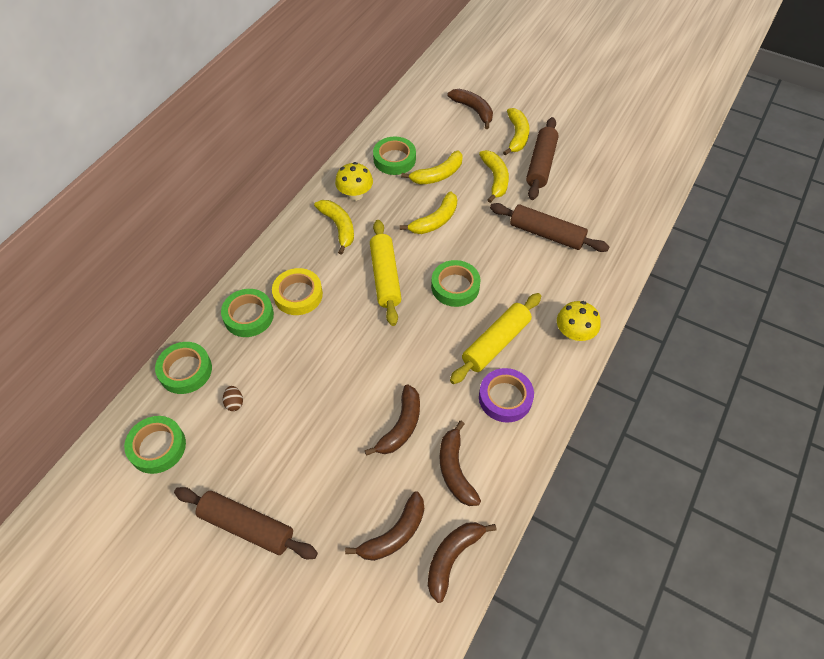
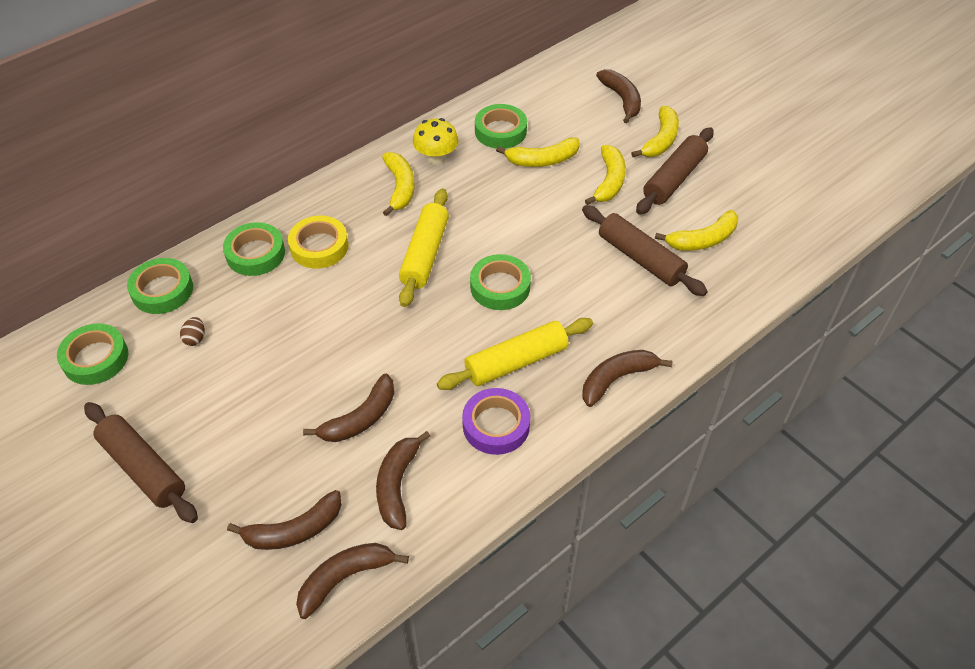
camera: 20 degrees right, 5 degrees down
yellow banana [400,191,457,234] -> yellow banana moved to [655,210,738,251]
yellow mushroom [557,301,601,342] -> brown banana [582,350,673,407]

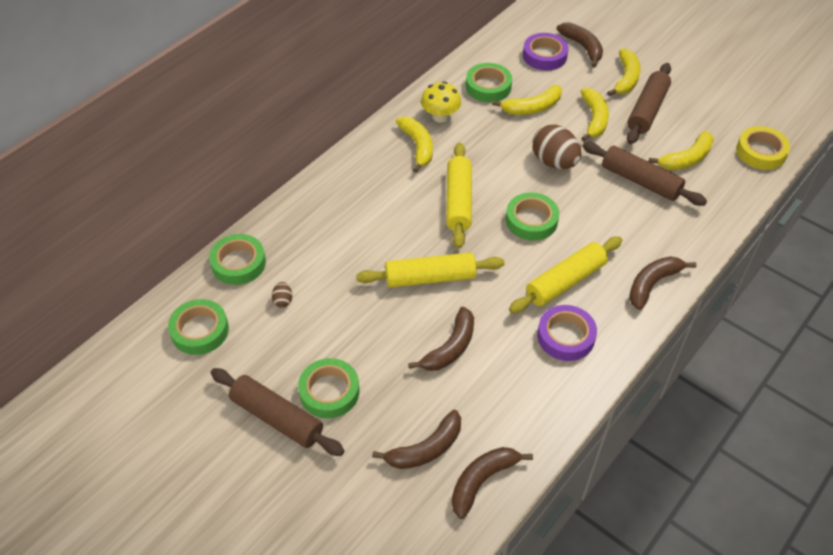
camera: 10 degrees left, 0 degrees up
green tape [223,222,285,276] -> green tape moved to [298,358,359,418]
yellow tape [288,216,349,269] -> yellow tape moved to [736,126,790,170]
brown banana [376,431,431,530] -> none
none -> yellow rolling pin [356,253,504,288]
none -> purple tape [523,33,569,70]
none -> brown egg [532,125,581,169]

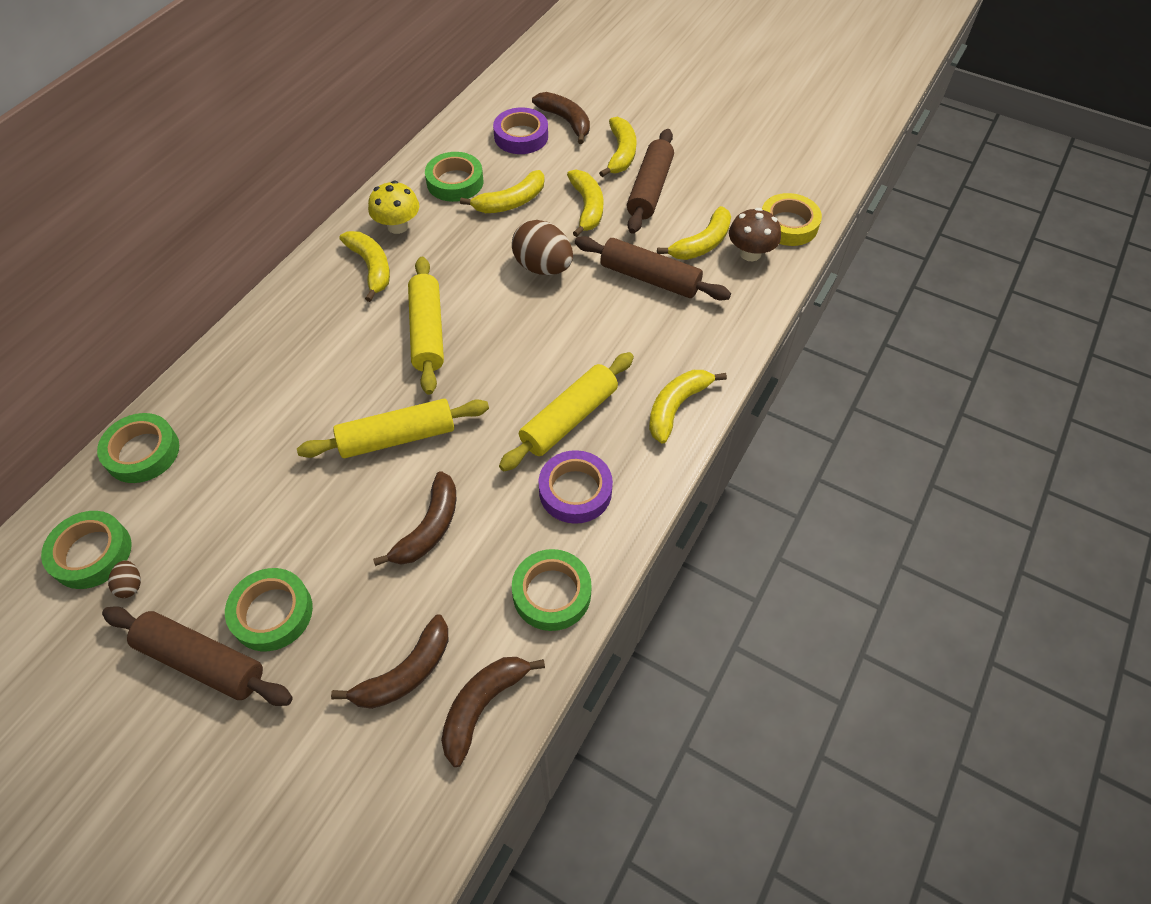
camera: 10 degrees left, 5 degrees up
brown egg [272,282,292,308] -> brown egg moved to [108,560,141,598]
green tape [506,192,559,241] -> green tape moved to [512,549,592,631]
brown banana [629,256,697,310] -> yellow banana [649,370,727,444]
none -> brown mushroom [729,208,781,261]

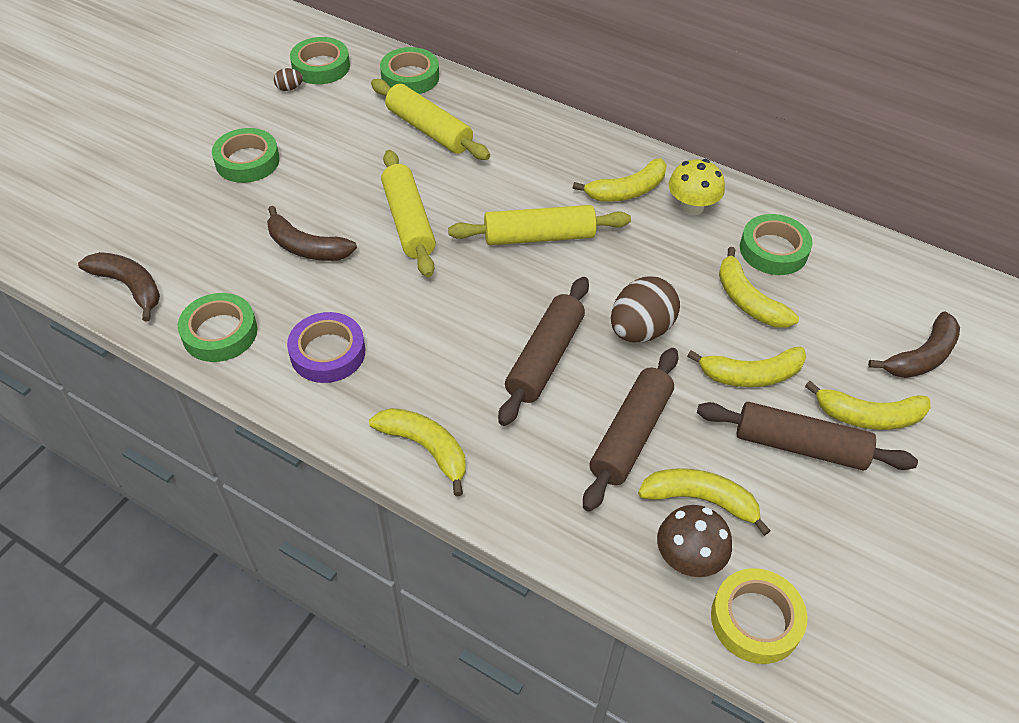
camera: 90 degrees right, 5 degrees down
brown rolling pin [102,607,293,706] -> brown rolling pin moved to [498,277,589,426]
brown banana [331,614,449,709] -> none
purple tape [493,107,548,154] -> none
yellow rolling pin [499,352,634,471] -> yellow rolling pin moved to [371,79,490,160]
yellow banana [657,206,731,260] -> yellow banana turned 150 degrees clockwise [638,468,771,536]

